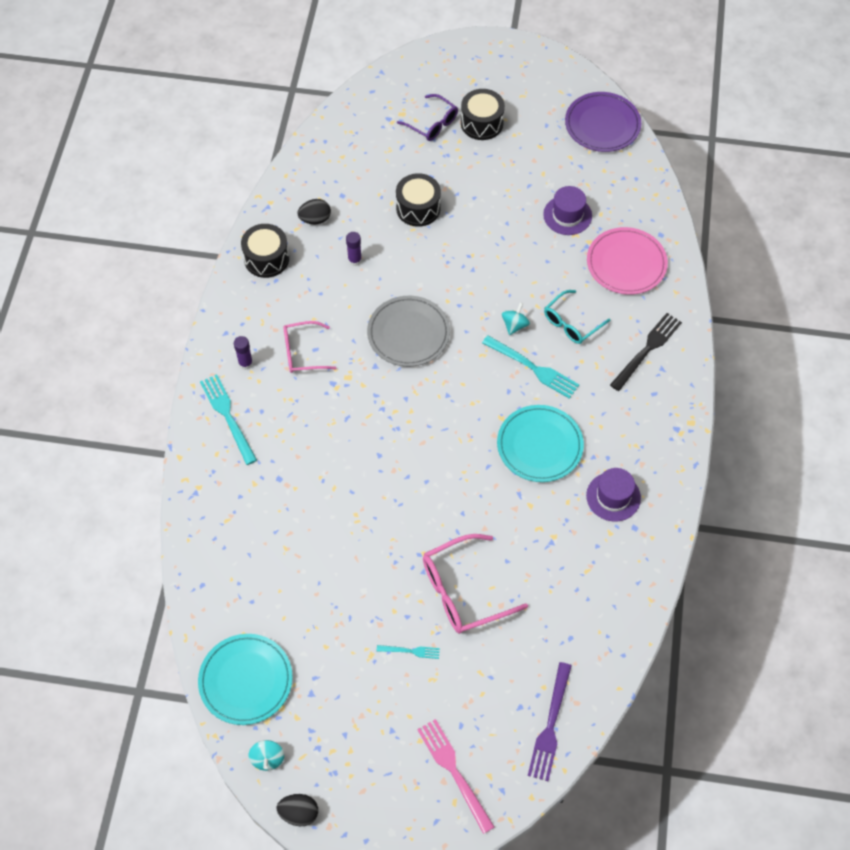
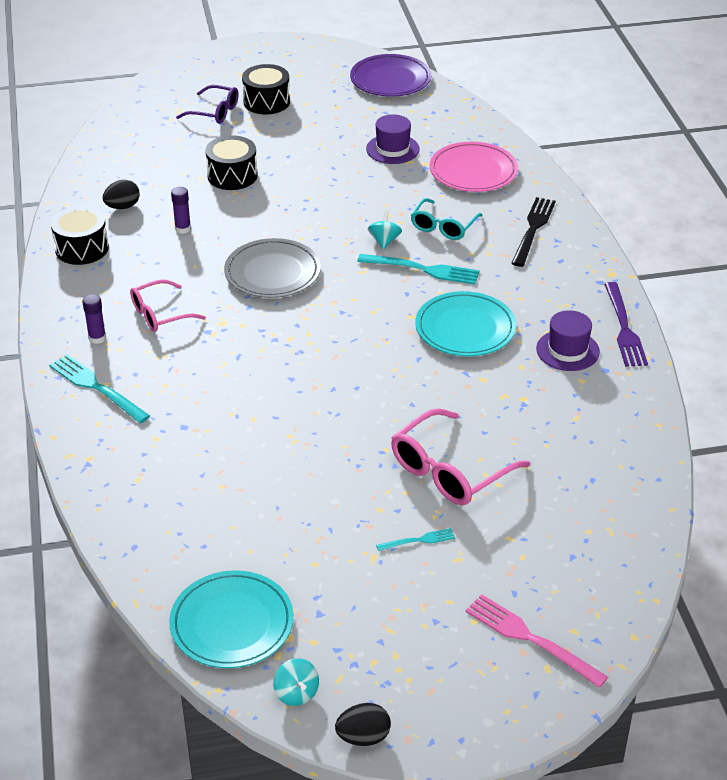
camera: 20 degrees left, 20 degrees down
purple fork [528,662,572,781] -> purple fork moved to [604,282,648,367]

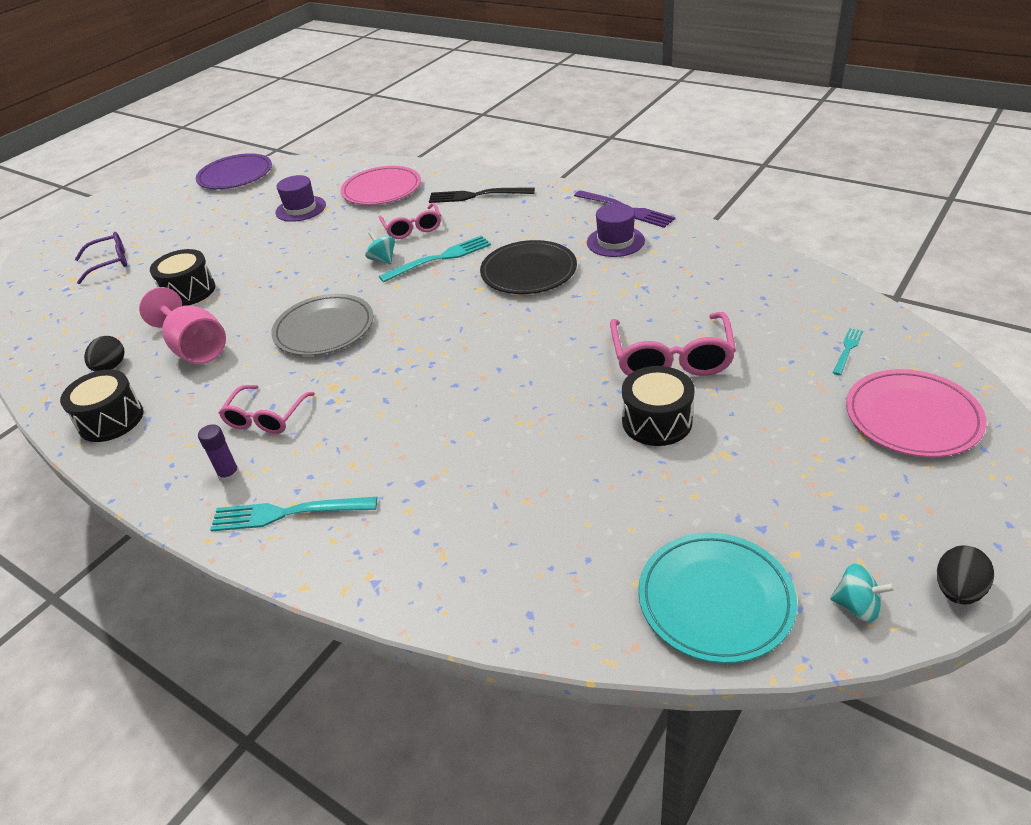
camera: 40 degrees left, 0 degrees up
purple glue stick [171,187,191,234] -> pink goblet [139,287,226,364]
black drum [242,64,290,114] -> black drum moved to [622,366,695,446]
turquoise fork [376,528,455,551] -> turquoise fork moved to [832,328,863,375]
turquoise glasses [411,198,483,240] -> pink glasses [379,203,441,239]
turquoise plate [415,291,516,356] -> black plate [480,240,577,294]
pink fork [465,594,608,688] -> pink plate [846,369,986,457]
black fork [511,197,556,267] -> black fork turned 60 degrees counterclockwise [429,188,535,203]

